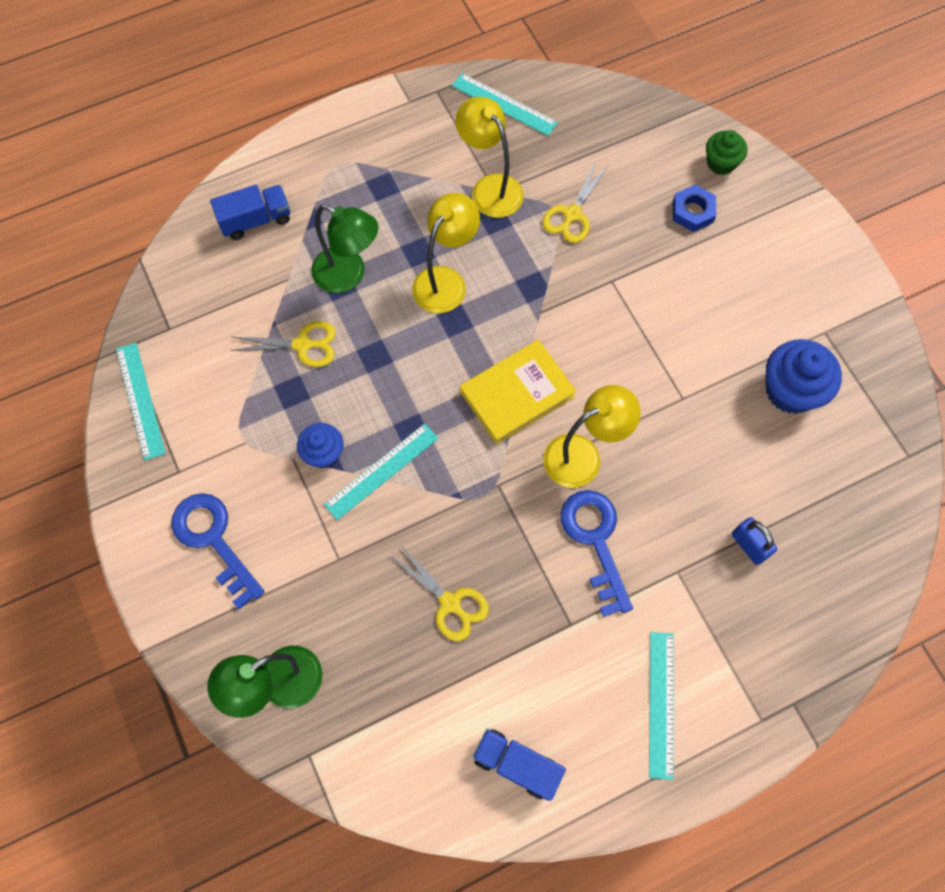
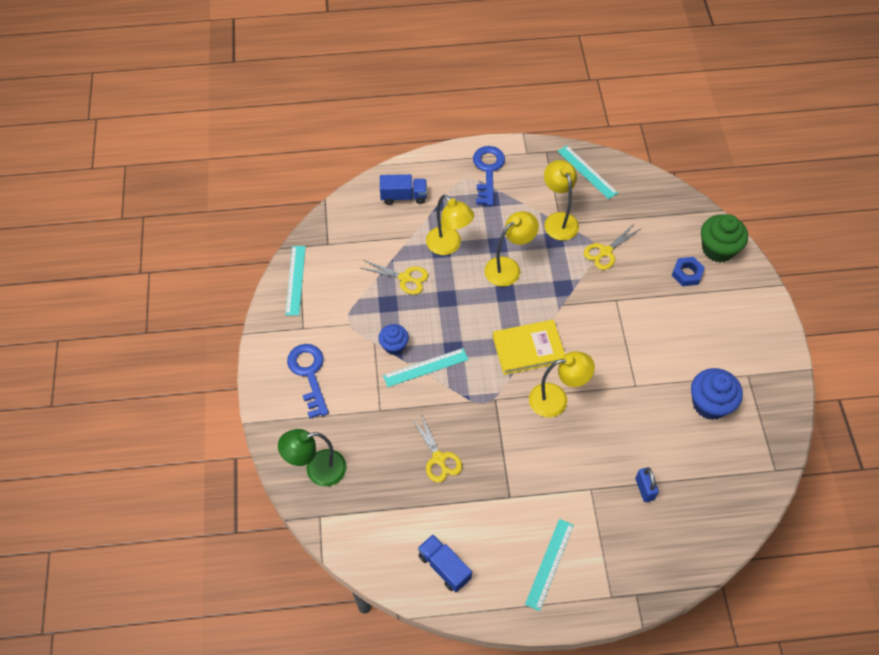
camera: 20 degrees right, 10 degrees down
green lamp [311,204,378,293] -> yellow lamp [426,195,474,255]
blue key [561,490,633,617] -> blue key moved to [473,146,505,206]
green cupcake [706,130,747,175] -> green cupcake [701,214,748,263], size x1.63

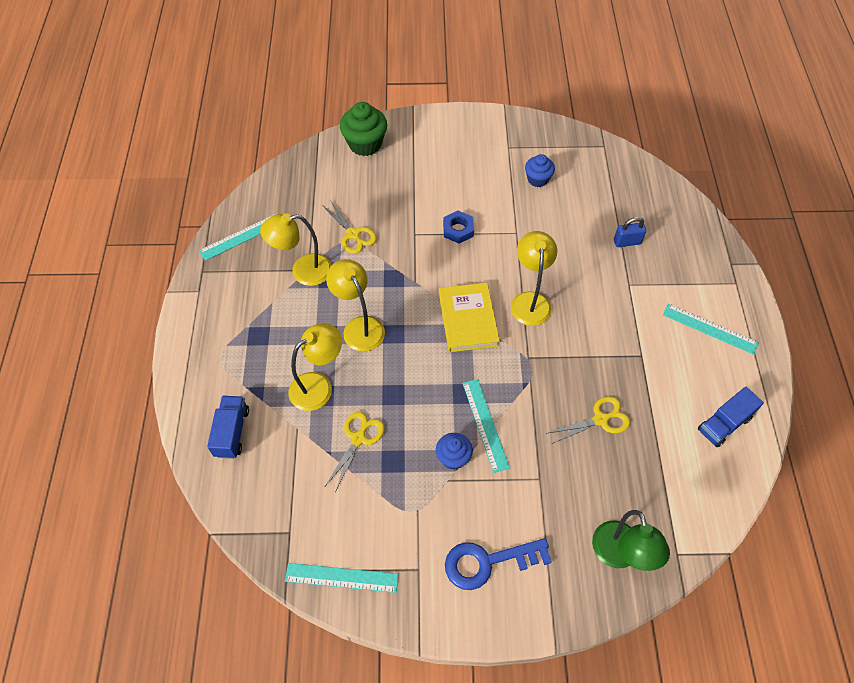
camera: 85 degrees left, 0 degrees up
blue key [473,146,505,206] -> none
blue nut [672,257,705,286] -> blue nut moved to [443,211,474,244]
blue cupcake [691,368,743,420] -> blue cupcake [525,154,555,187], size x0.61

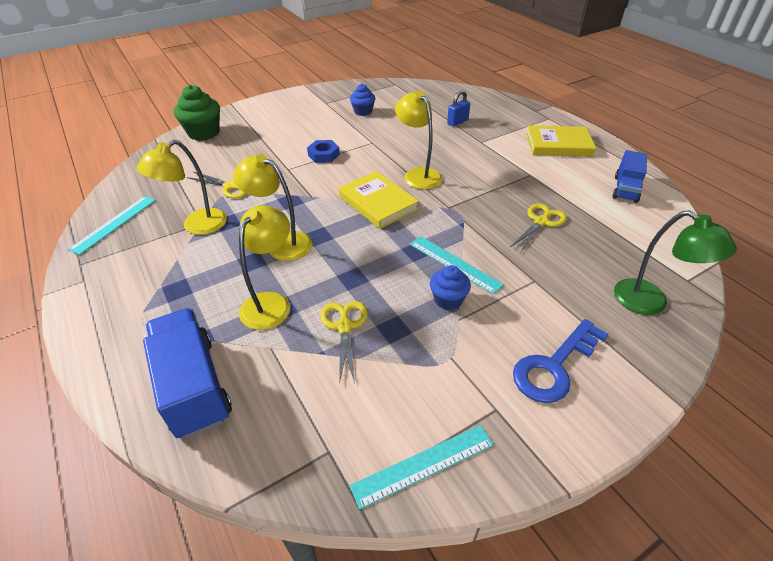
camera: 30 degrees left, 15 degrees down
blue truck [207,396,249,459] -> blue truck [143,308,232,439], size x1.60
turquoise ruler [663,303,759,355] -> yellow book [526,126,596,156]

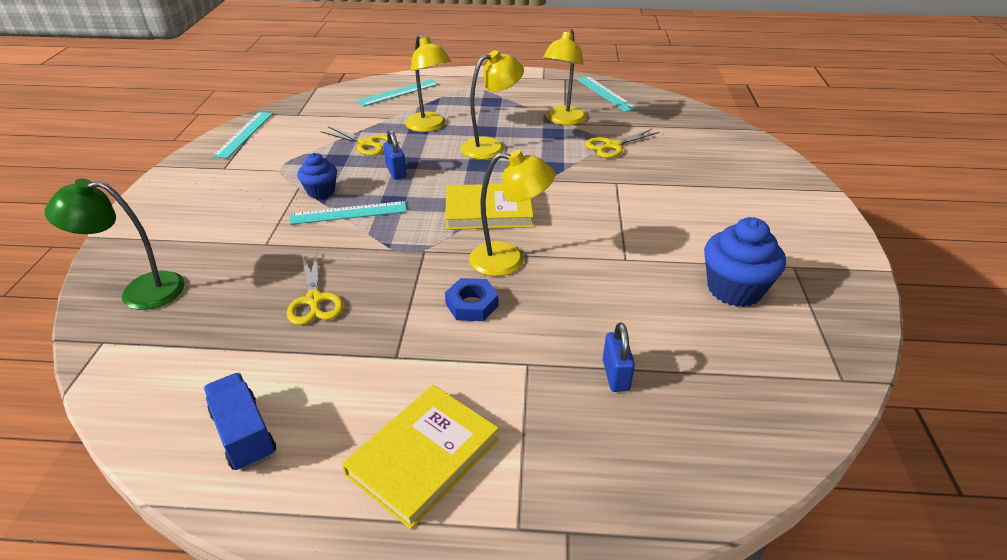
camera: 125 degrees right, 5 degrees down
yellow lamp [136,140,227,235] -> yellow lamp turned 150 degrees counterclockwise [543,29,586,125]
blue truck [143,308,232,439] -> turquoise ruler [357,79,439,106]
green cupcake [174,85,220,141] -> none
blue nut [307,140,340,163] -> blue nut moved to [445,278,499,321]
blue cupcake [350,84,375,116] -> blue cupcake [704,217,786,307], size x1.63
blue key [513,319,608,403] -> none
none -> blue padlock [383,129,407,180]

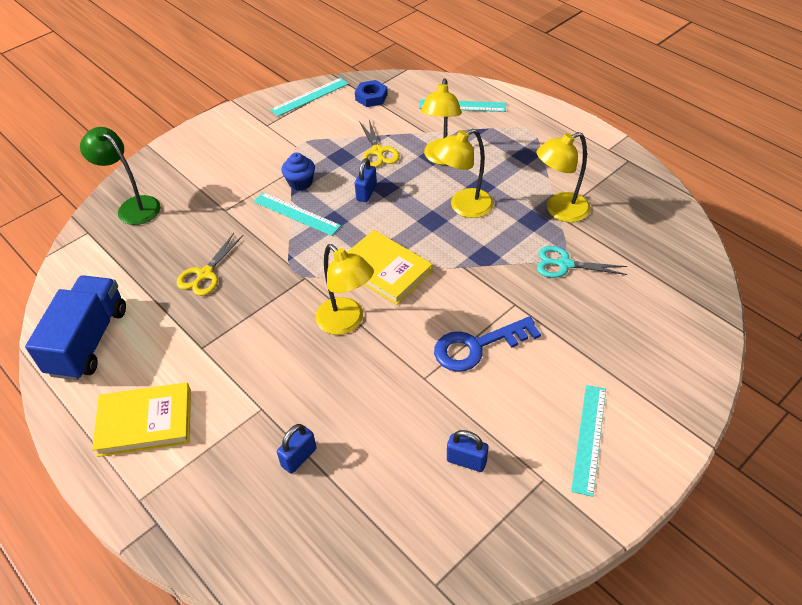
camera: 45 degrees right, 10 degrees up
blue truck [204,373,276,471] -> blue truck [25,275,126,380], size x1.60
blue nut [445,278,499,321] -> blue nut moved to [355,80,388,107]
yellow lamp [461,50,524,160] -> yellow lamp turned 135 degrees clockwise [433,129,494,218]
turquoise ruler [577,76,638,112] -> turquoise ruler moved to [571,385,606,497]
yellow scissors [585,129,660,158] -> turquoise scissors [537,246,627,278]
blue cupcake [704,217,786,307] -> blue padlock [447,430,488,472]
none -> blue key [434,316,541,372]

